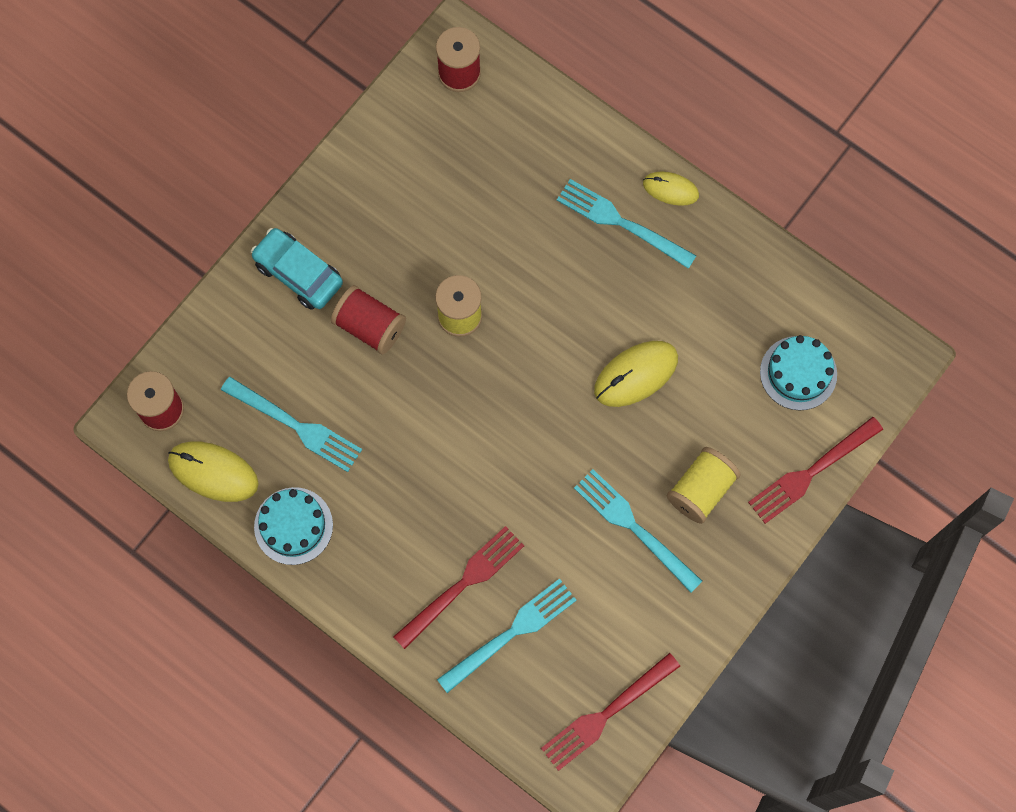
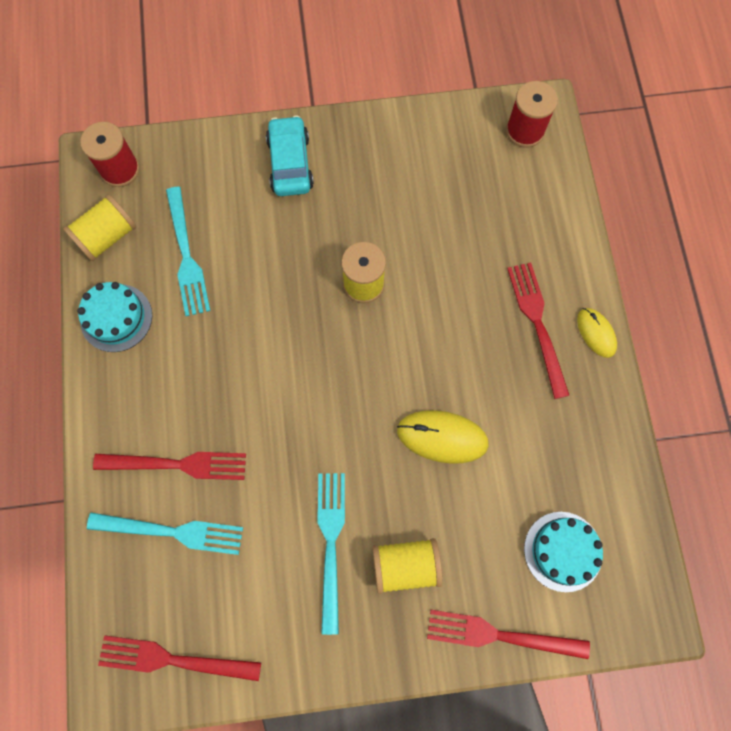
camera: 45 degrees right, 0 degrees up
yellow mouse [168,441,259,502] -> yellow spool [63,194,136,261]
red spool [331,285,406,355] -> none
turquoise fork [557,179,696,269] -> red fork [507,262,569,399]

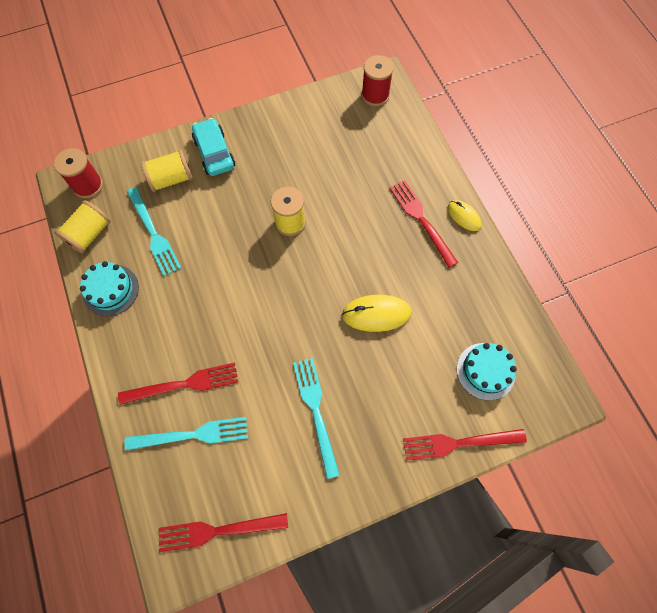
camera: 15 degrees left, 5 degrees down
yellow spool [372,538,443,594] -> yellow spool moved to [141,149,193,192]

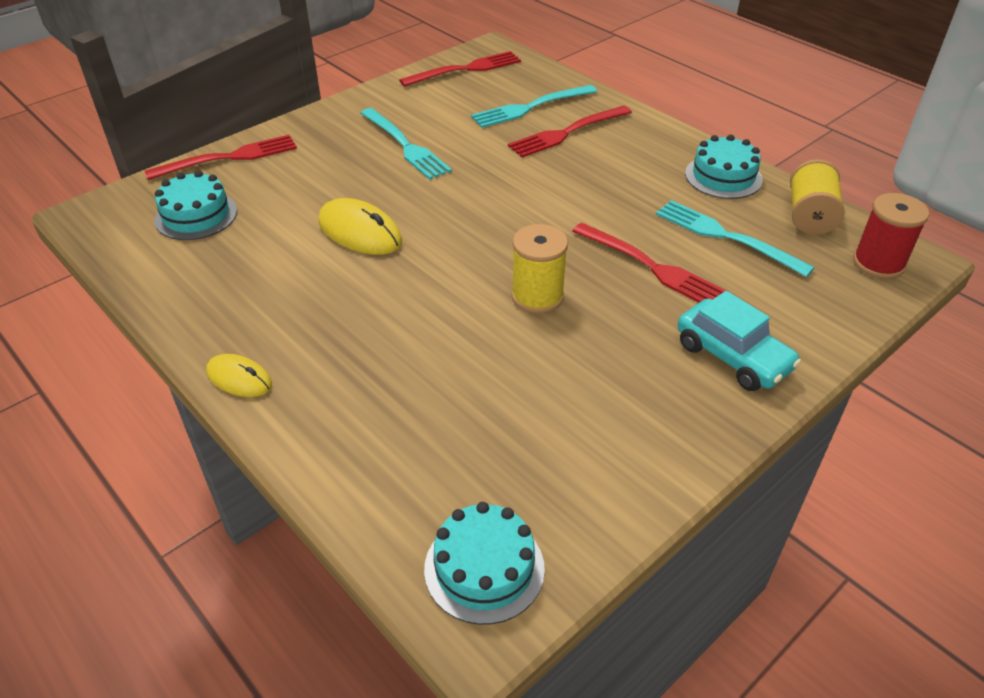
camera: 160 degrees right, 25 degrees down
yellow spool [141,149,193,192] -> none
yellow mouse [342,295,412,332] -> yellow mouse turned 60 degrees clockwise [318,198,402,255]
red spool [362,55,394,106] -> turquoise cake [424,502,545,625]
red fork [390,180,458,268] -> red fork moved to [572,223,727,302]

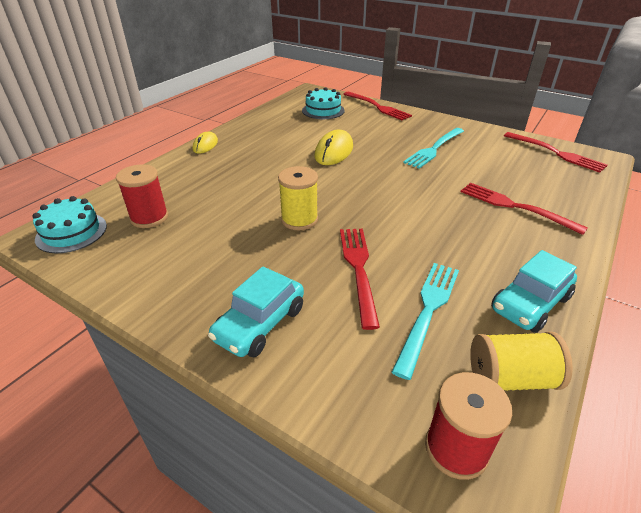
camera: 75 degrees right, 5 degrees down
turquoise fork [471,85,597,128] -> none
red fork [572,223,727,302] -> red fork turned 150 degrees clockwise [340,229,380,330]
turquoise cake [685,135,763,199] -> turquoise car [491,250,577,333]
none -> red spool [116,164,168,228]

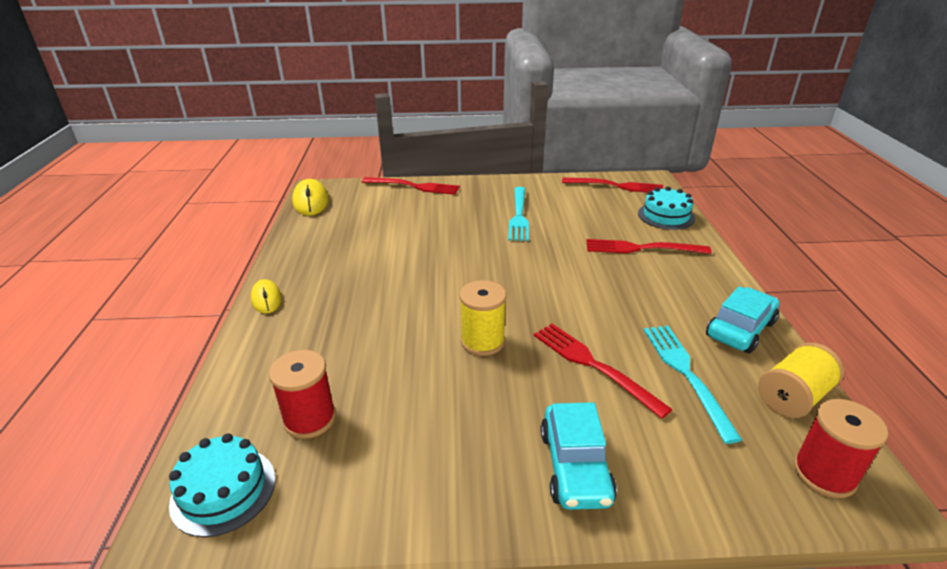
camera: 35 degrees left, 5 degrees down
turquoise cake [302,87,345,119] -> turquoise cake moved to [638,186,695,230]
yellow mouse [315,130,353,165] -> yellow mouse moved to [292,179,329,215]
turquoise car [491,250,577,333] -> turquoise car turned 150 degrees counterclockwise [706,286,779,353]

